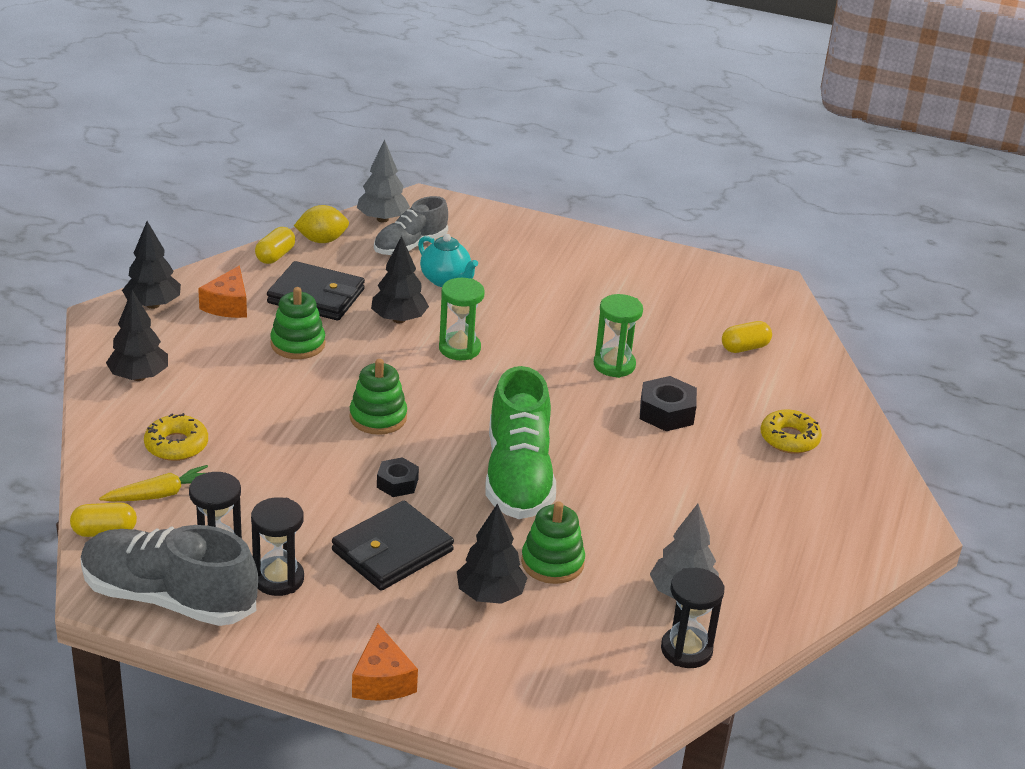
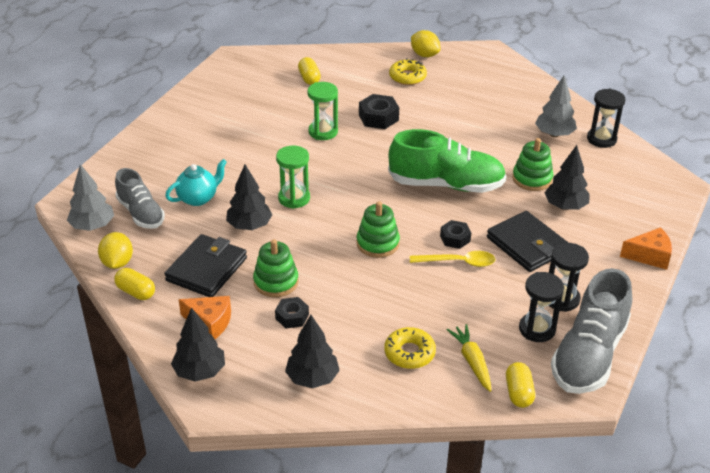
camera: 80 degrees left, 5 degrees up
none -> black nut [275,297,309,328]
none -> yellow spoon [410,251,495,267]
none -> yellow lemon [411,30,440,57]

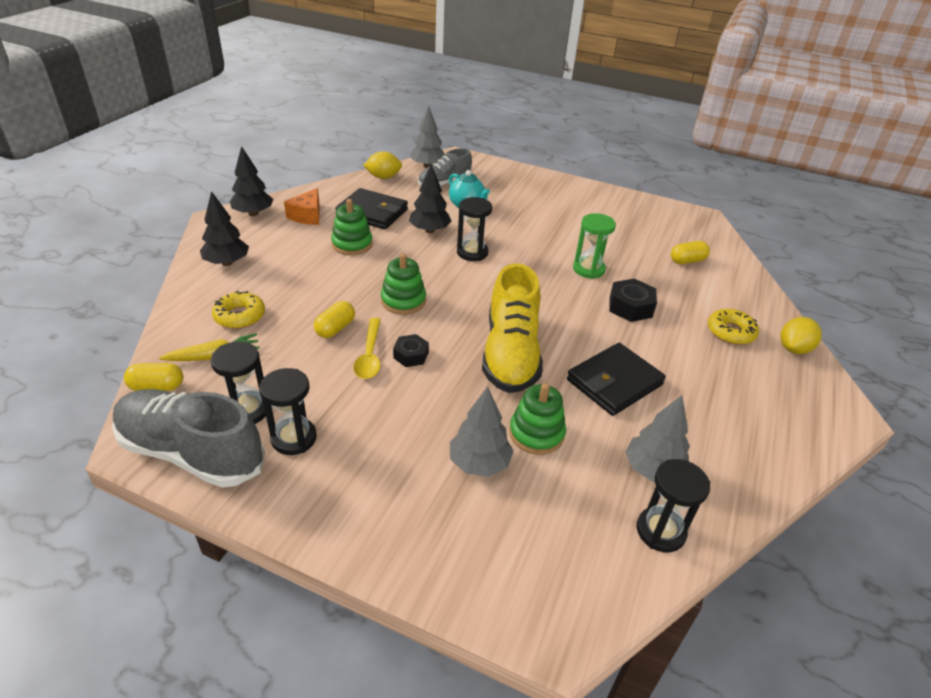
camera: 85 degrees right, 0 degrees up
yellow capsule [114,268,155,300] -> yellow capsule moved to [314,301,355,338]
black nut [275,297,309,328] -> none
green hourglass [276,145,310,209] -> black hourglass [457,197,492,261]
green shoe [388,129,506,193] -> yellow shoe [482,264,543,393]
black wallet [487,211,569,272] -> black wallet moved to [567,343,666,416]
black tree [545,145,590,210] -> grey tree [450,387,514,477]
orange cheese [620,227,672,270] -> none

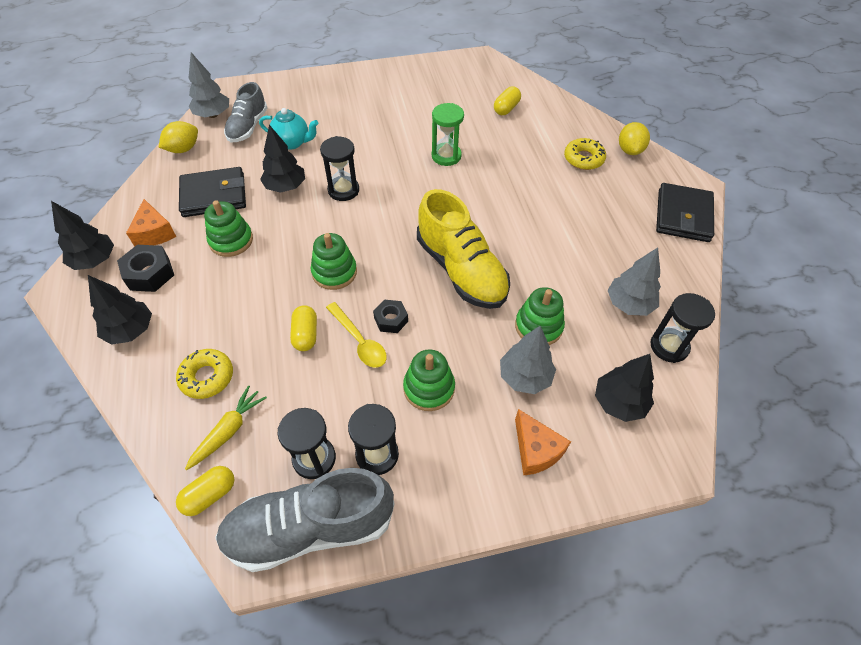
camera: 35 degrees left, 15 degrees up
black wallet [567,343,666,416] -> black wallet moved to [656,183,714,242]
black nut [609,278,657,322] -> black nut moved to [117,245,174,292]
none -> green stacking toy [403,349,455,411]
none -> orange cheese [515,409,571,476]
none -> black tree [595,354,654,422]

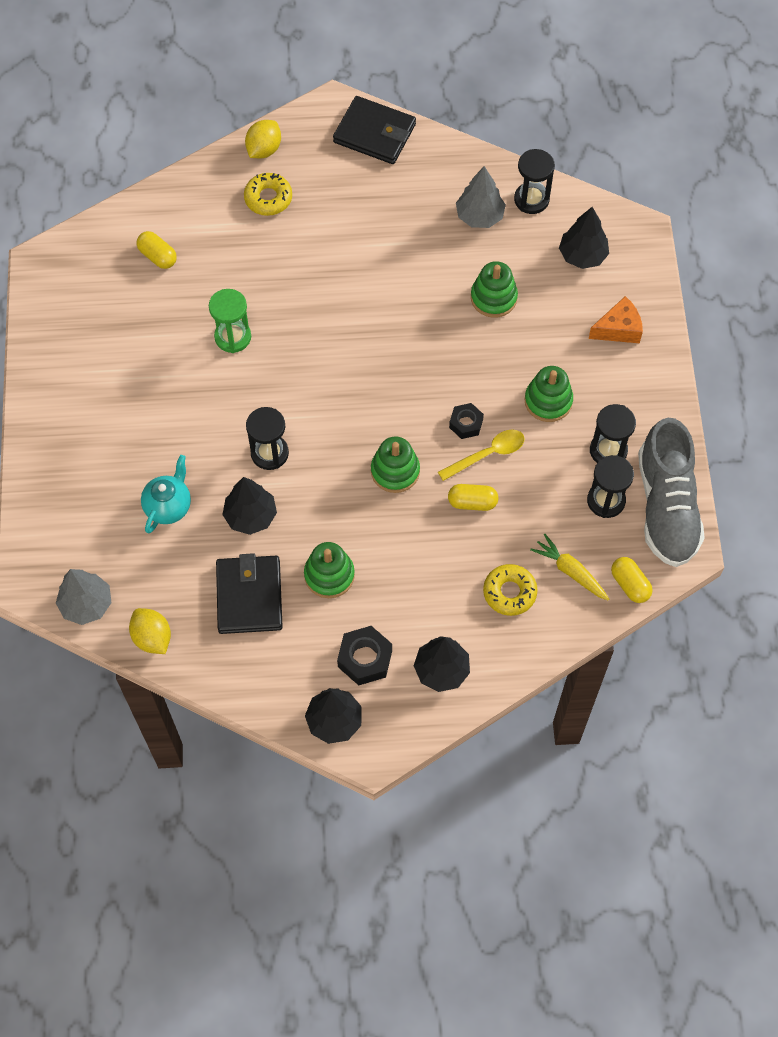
camera: 80 degrees left, 10 degrees up
orange cheese [126,199,177,247] -> none
grey shoe [224,82,267,142] -> none
yellow shoe [417,189,510,309] -> none
grey tree [500,326,556,394] -> none
yellow lemon [619,122,650,155] -> yellow lemon turned 75 degrees counterclockwise [245,120,281,158]

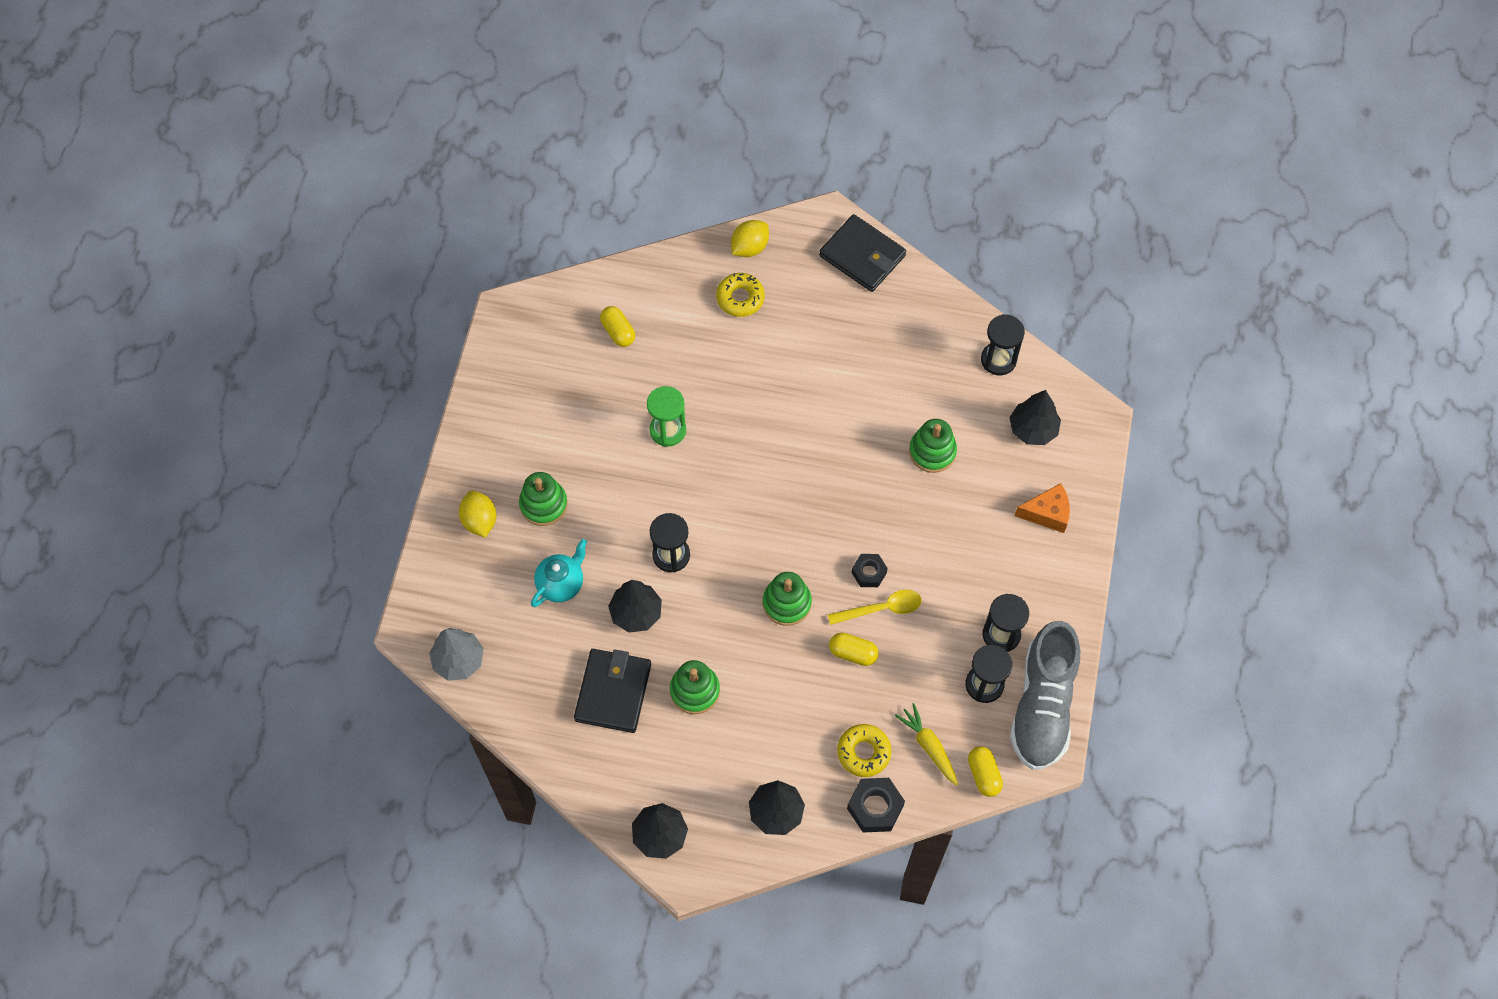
camera: 15 degrees right, 0 degrees up
yellow lemon [129,608,171,654] -> yellow lemon moved to [459,491,496,538]
black nut [337,626,392,685] -> black nut moved to [847,778,905,832]
grey tree [456,166,506,228] -> none
green stacking toy [525,366,573,422] -> green stacking toy moved to [519,472,568,526]

